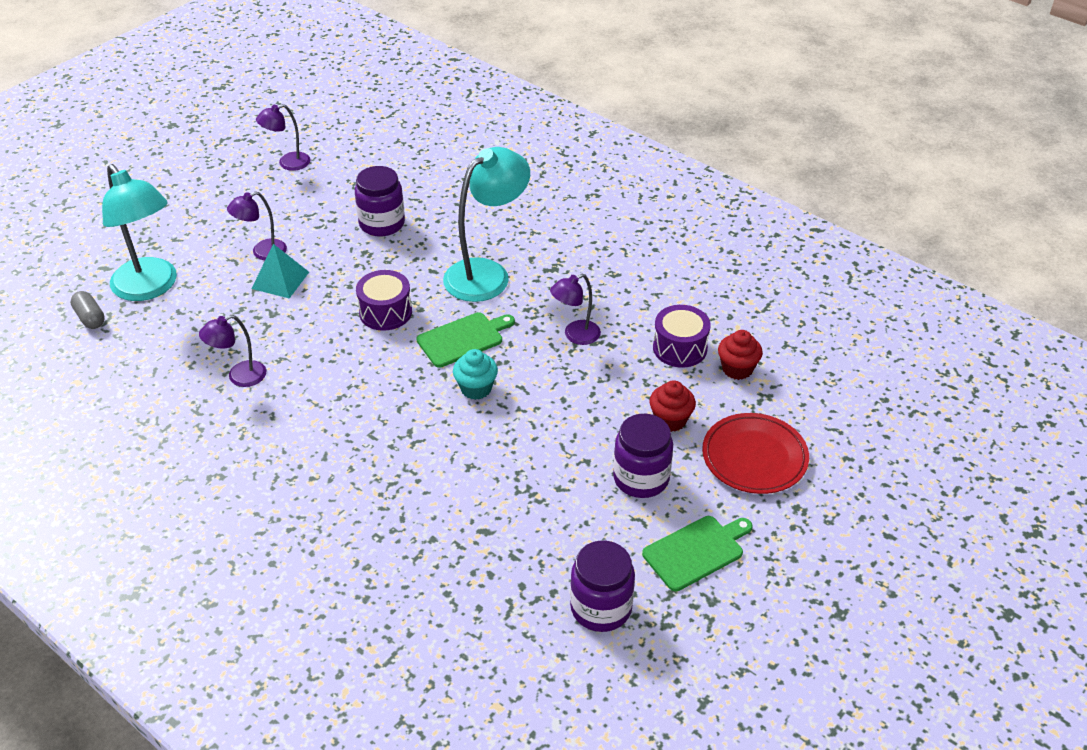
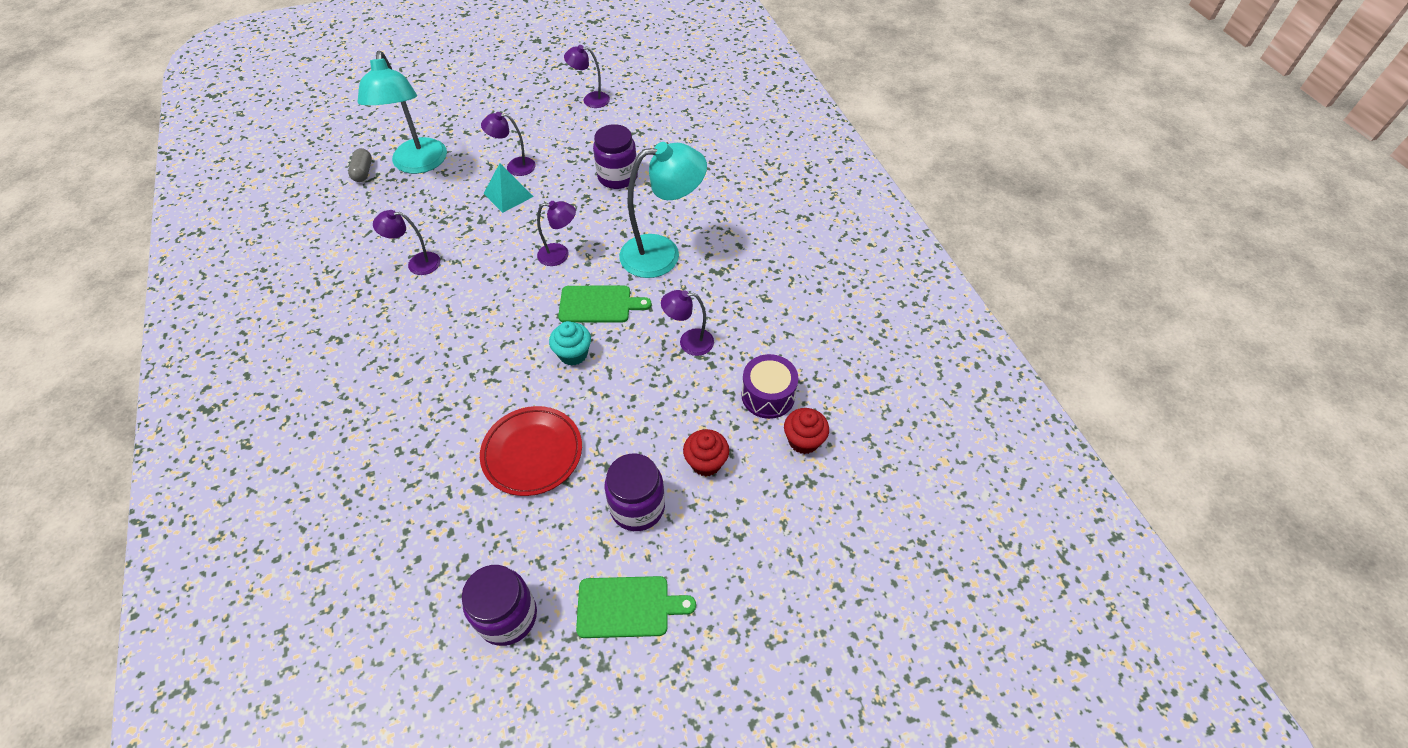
camera: 30 degrees right, 10 degrees up
purple drum [356,270,412,331] -> purple lamp [537,201,576,266]
red plate [702,413,809,494] -> red plate moved to [480,406,582,496]

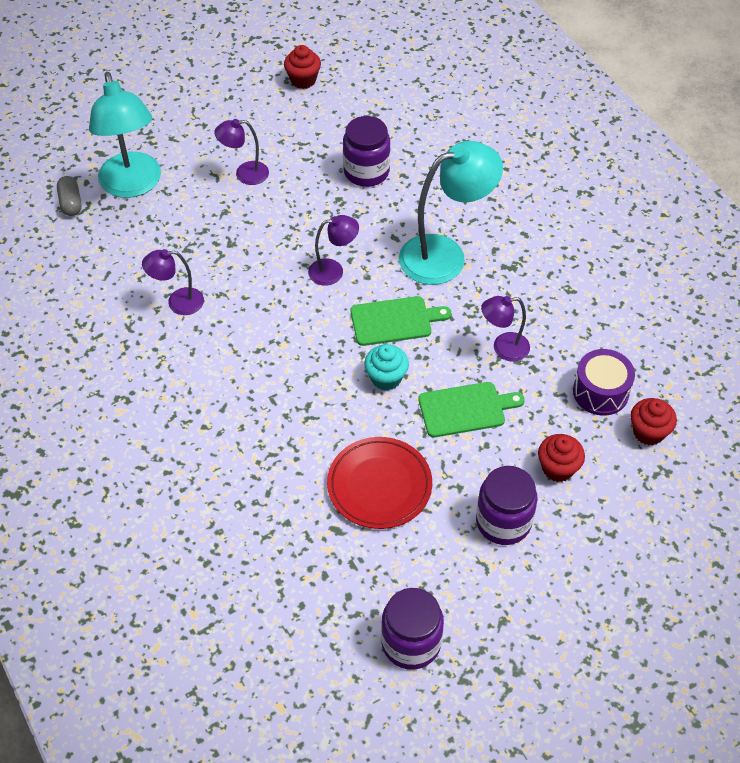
camera: 10 degrees left, 0 degrees up
turquoise pyramid [483,163,534,213] -> none
purple lamp [564,45,610,108] -> red cupcake [284,45,321,89]
green cutting board [576,576,696,638] -> green cutting board moved to [418,382,525,437]

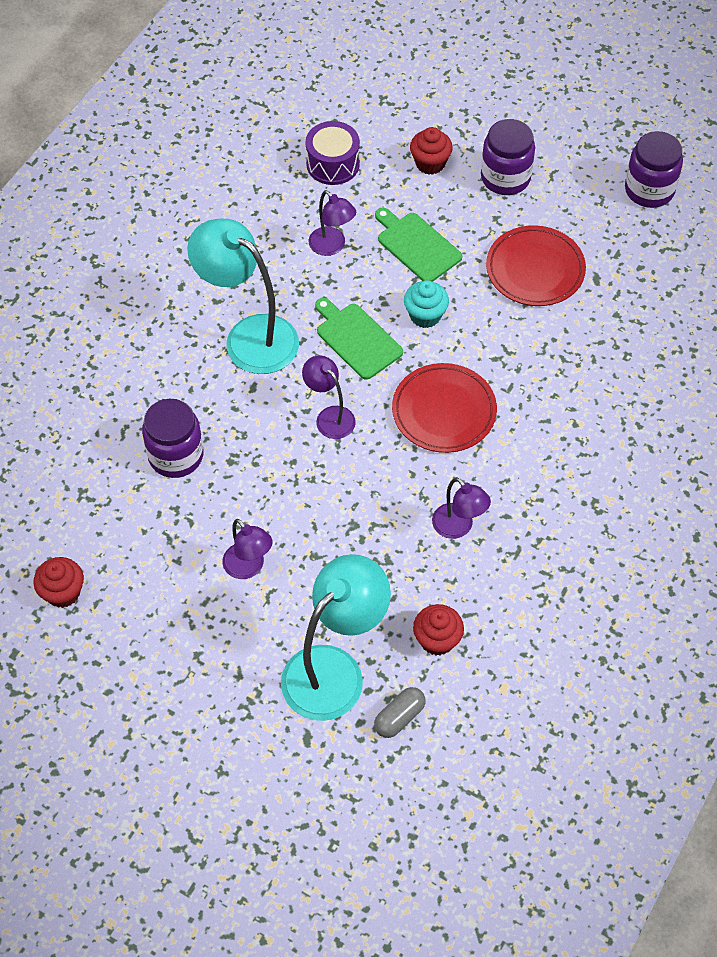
camera: 120 degrees left, 5 degrees up
red cupcake [630,398,677,445] -> red cupcake moved to [413,604,464,656]
none -> red plate [392,363,497,453]

